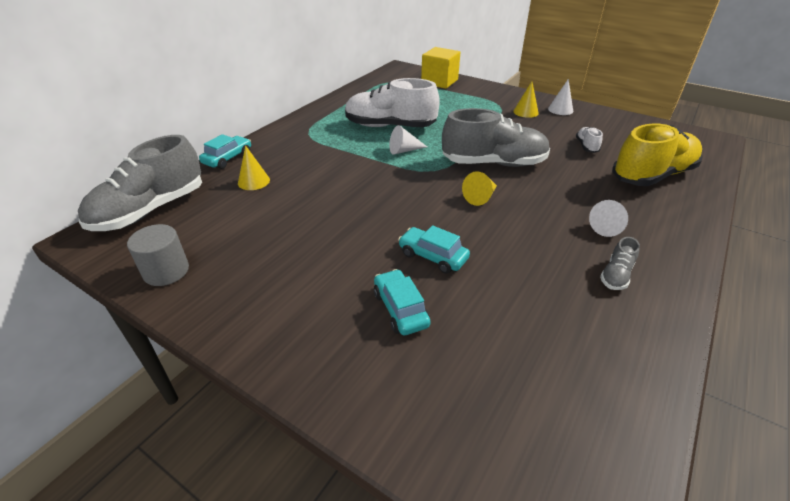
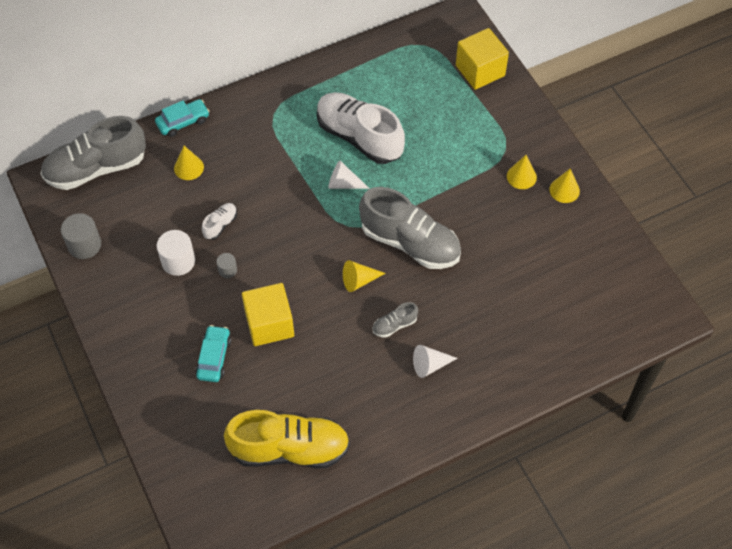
camera: 30 degrees right, 20 degrees up
turquoise car [398,225,470,274] -> yellow cube [242,283,294,346]
white cone [548,79,573,115] -> yellow cone [550,168,580,203]
white shoe [576,127,603,153] -> white shoe moved to [202,203,237,240]
grey shoe [600,237,640,290] -> grey shoe moved to [373,302,418,338]
yellow shoe [612,124,703,186] -> yellow shoe moved to [224,410,350,468]
none -> white cylinder [157,230,195,276]
none -> grey cylinder [216,253,237,278]

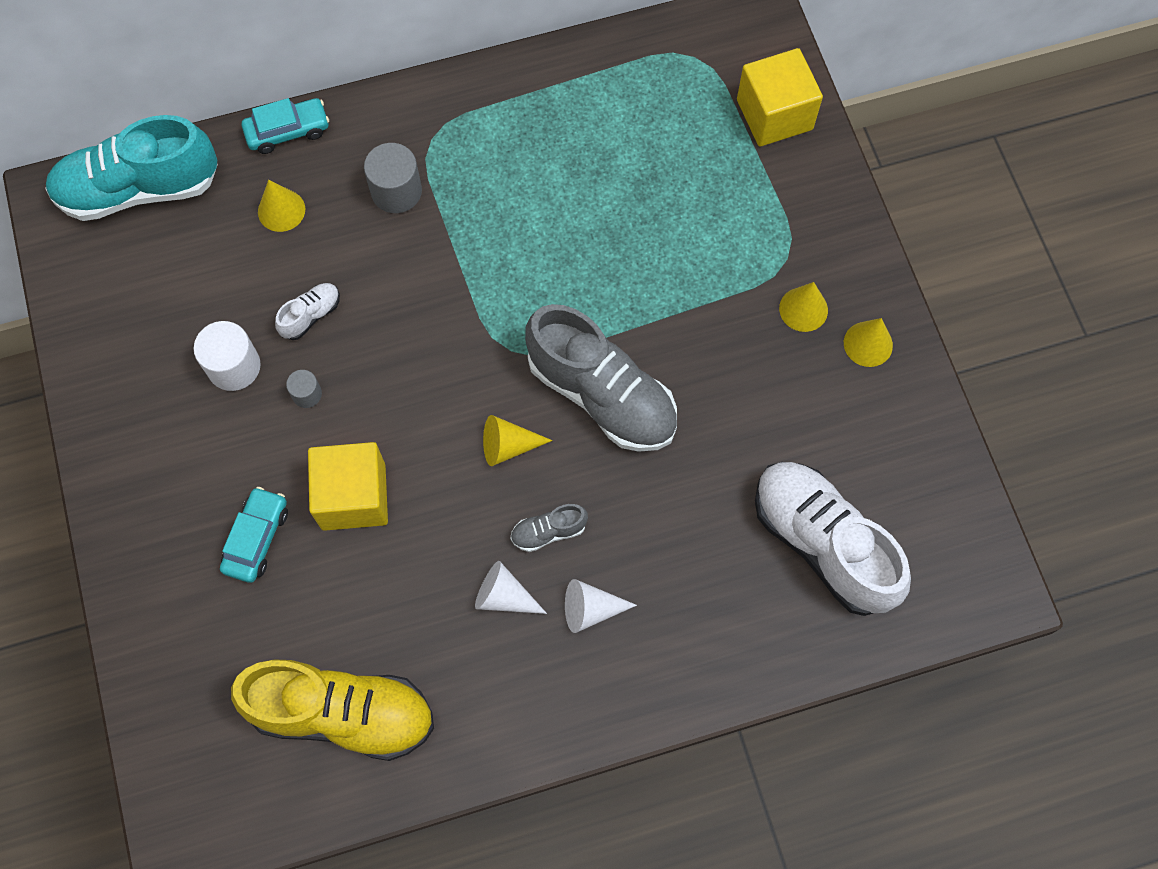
camera: 10 degrees right, 10 degrees up
grey shoe [40,116,146,190] -> turquoise shoe [45,115,218,221]
grey cylinder [61,213,101,259] -> grey cylinder moved to [364,143,422,213]
white shoe [317,92,405,164] -> white shoe moved to [755,462,911,616]
white cone [328,161,370,189] -> white cone moved to [475,561,547,614]

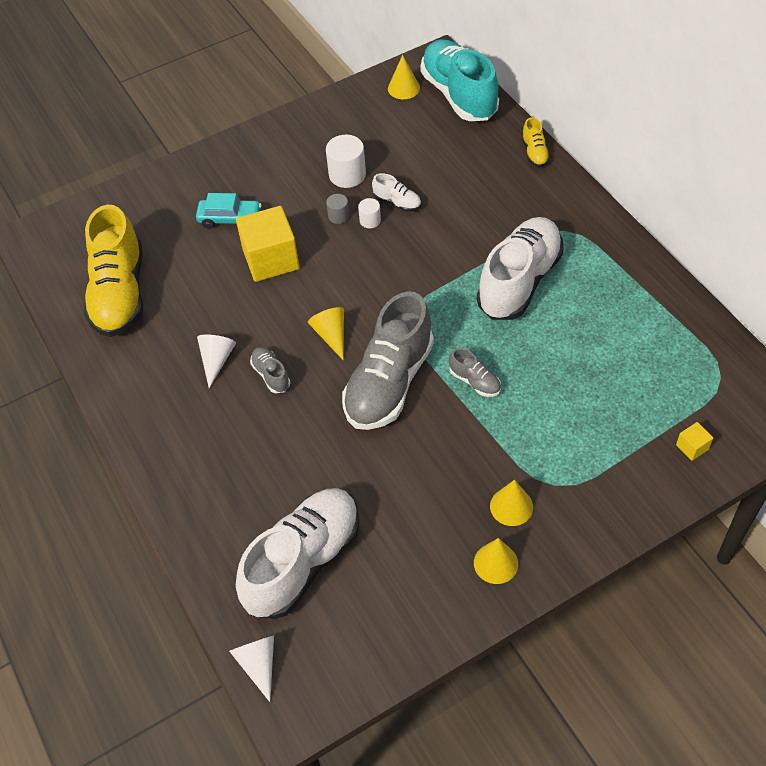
camera: 80 degrees right, 15 degrees down
turquoise car [242,98,329,154] -> yellow shoe [522,117,550,167]
yellow cone [258,180,305,232] -> yellow cone moved to [388,55,420,99]
grey cylinder [364,143,422,213] -> none
white cone [565,579,637,633] -> white cone moved to [229,635,274,702]
yellow cube [737,48,823,147] -> yellow cube [676,422,713,461], size x0.43
none -> white cylinder [358,198,381,228]
none -> grey shoe [449,348,501,397]
none -> white shoe [477,217,564,320]

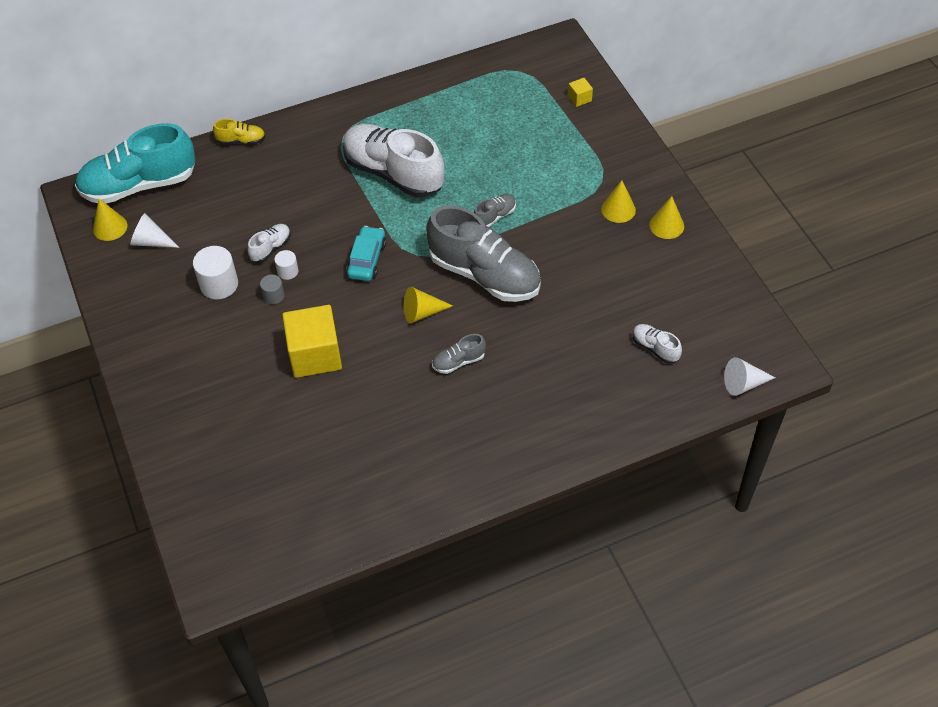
camera: 85 degrees left, 0 degrees up
yellow shoe [84,205,143,337] -> none
turquoise car [196,193,261,229] -> turquoise car moved to [346,226,386,281]
white cone [197,335,236,388] -> white cone moved to [130,213,180,248]
white shoe [236,488,360,619] -> white shoe [633,324,682,364], size x0.43

